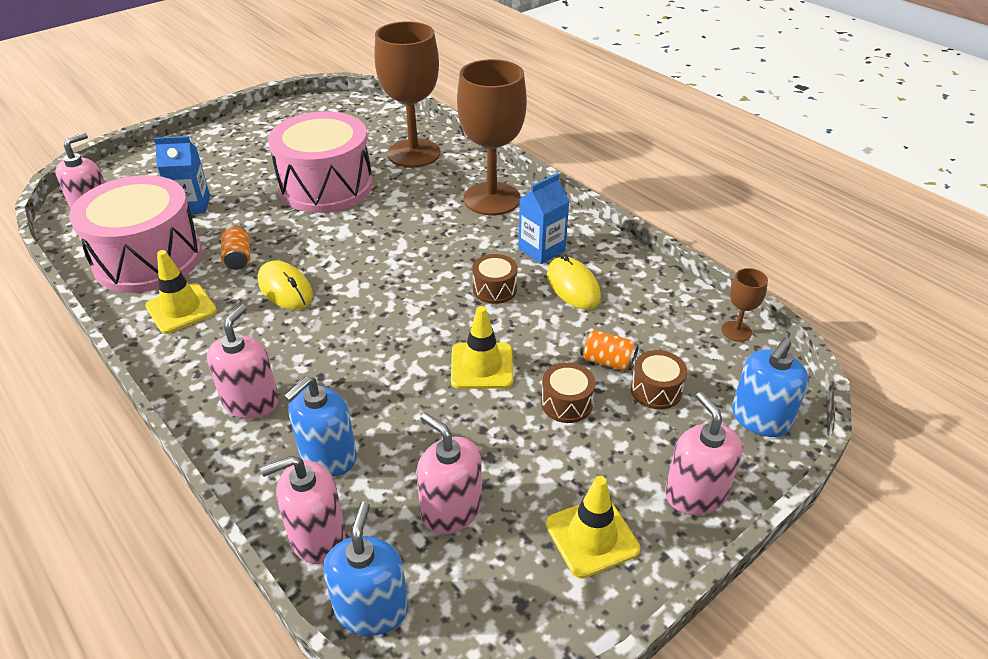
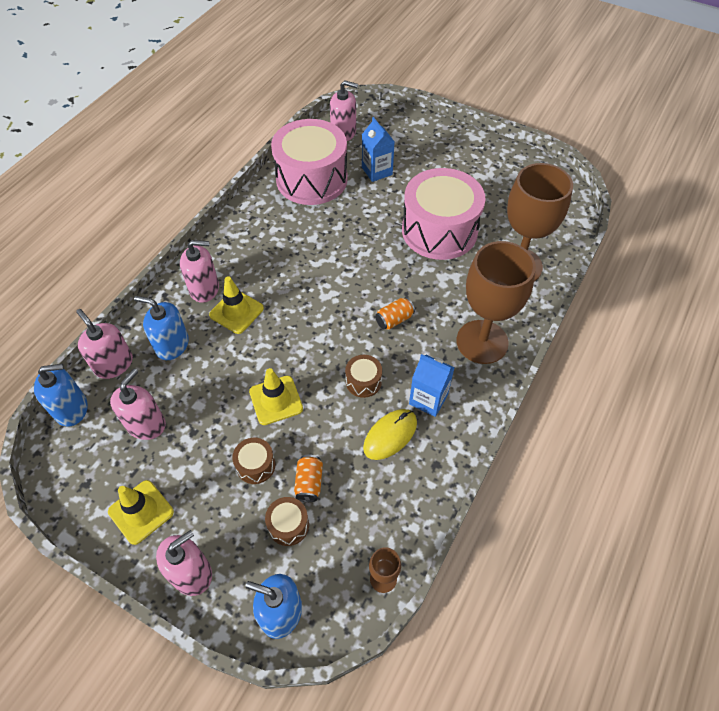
camera: 70 degrees right, 15 degrees up
yellow traffic cone [145,250,217,334] -> yellow traffic cone moved to [209,276,264,334]
orange can [221,225,250,270] -> orange can moved to [375,297,415,330]
yellow mouse [258,260,313,310] -> none

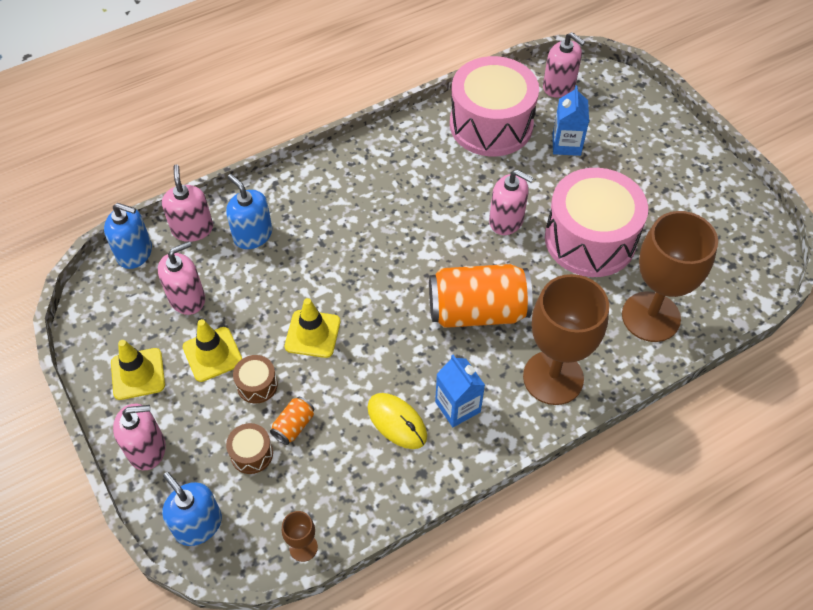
camera: 30 degrees right, 0 degrees up
pink soap dispenser [180,240,219,303] -> pink soap dispenser moved to [489,170,534,235]
yellow traffic cone [209,276,264,334] -> yellow traffic cone moved to [182,319,242,382]
brown drum [345,355,382,398] -> none
yellow mouse [363,409,417,460] -> yellow mouse turned 60 degrees clockwise [367,393,427,449]
orange can [375,297,415,330] -> orange can [429,264,533,328], size x2.33

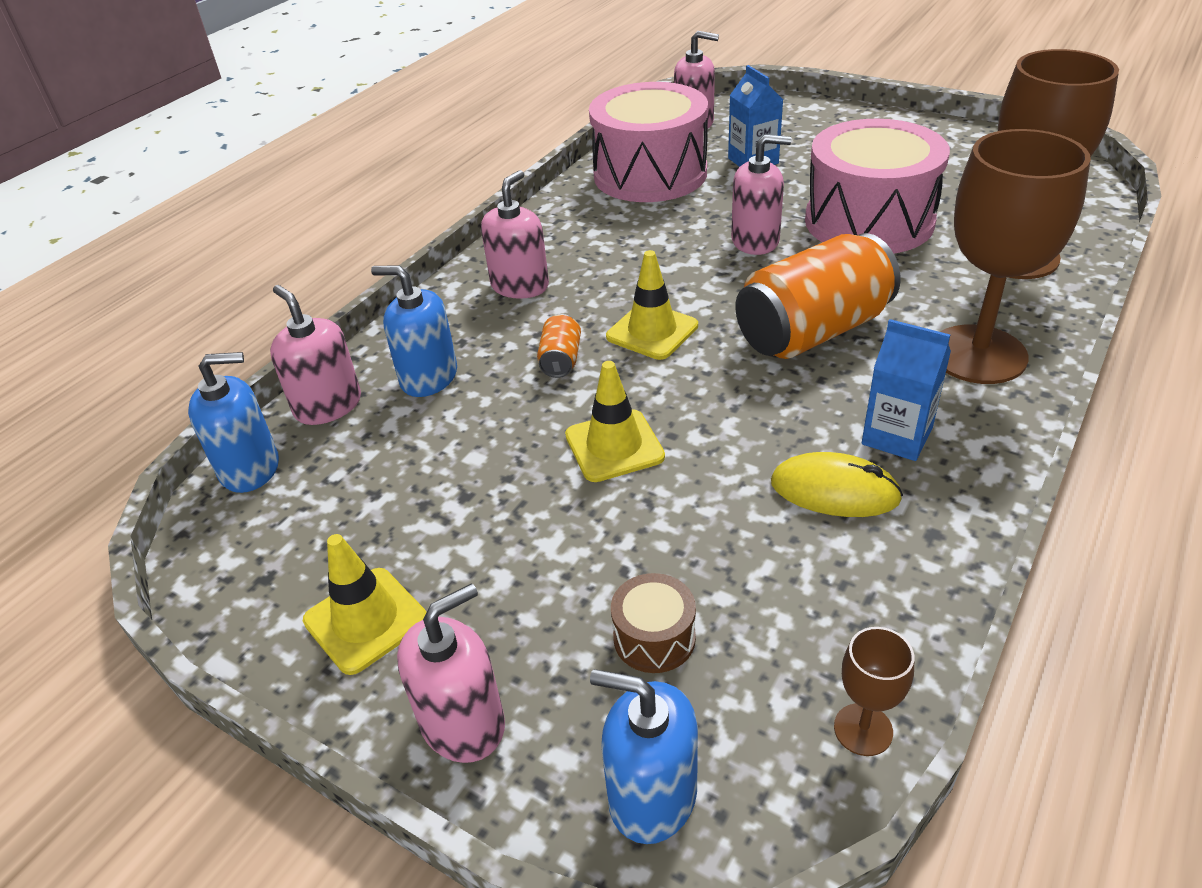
camera: 25 degrees left, 15 degrees down
pink soap dispenser [158,241,205,315] -> pink soap dispenser moved to [481,170,549,299]
yellow traffic cone [182,319,242,382] -> yellow traffic cone moved to [606,250,698,360]
brown drum [233,355,278,404] -> none
orange can [270,397,314,445] -> orange can moved to [537,314,581,378]

